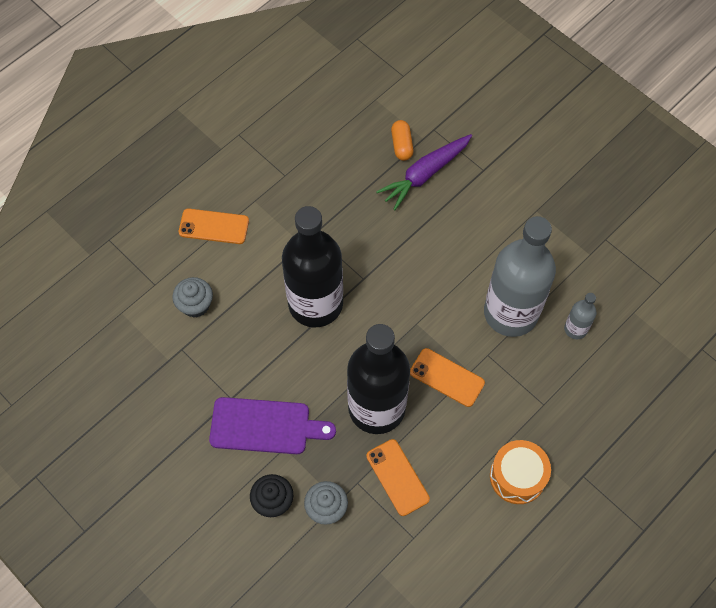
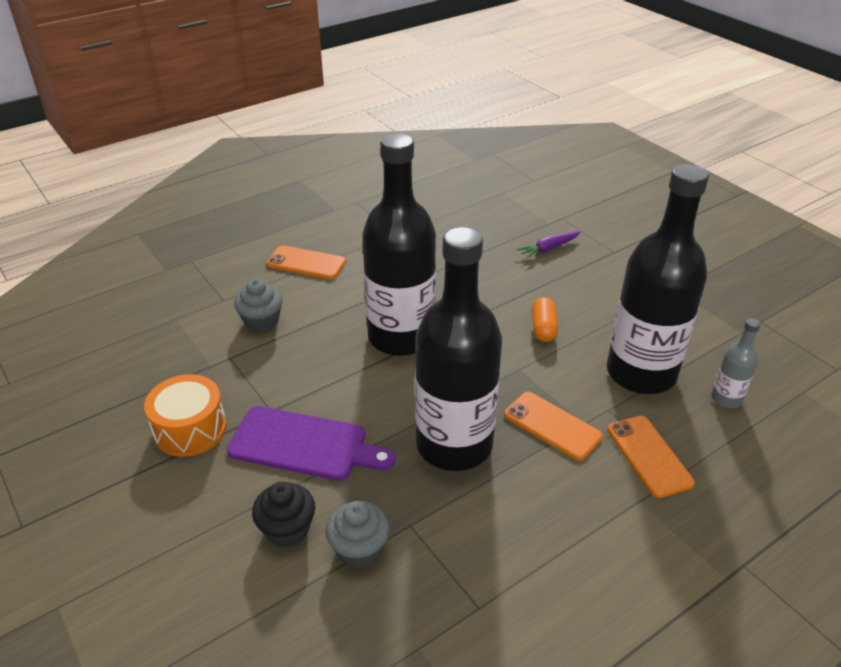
camera: 10 degrees right, 25 degrees down
orange phone [366,439,430,516] -> orange phone moved to [607,416,695,498]
purple carrot [376,134,472,210] -> purple carrot [517,232,580,258], size x0.56
orange capsule [391,120,414,161] -> orange capsule moved to [532,297,558,342]
grey bottle [484,216,556,337] -> black bottle [607,164,709,394]
orange drum [490,440,551,504] -> orange drum moved to [144,374,227,457]

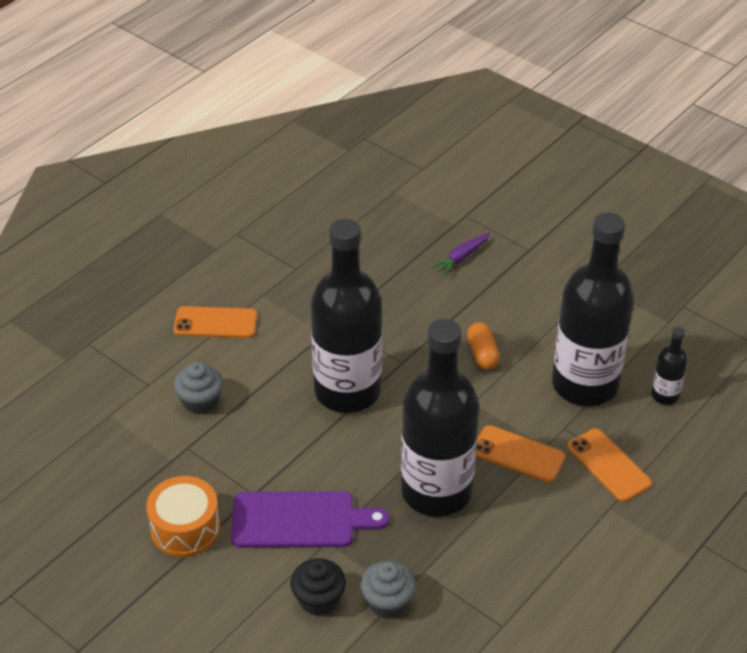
camera: 15 degrees left, 5 degrees up
grey bottle [711,318,761,408] -> black bottle [651,327,688,405]

